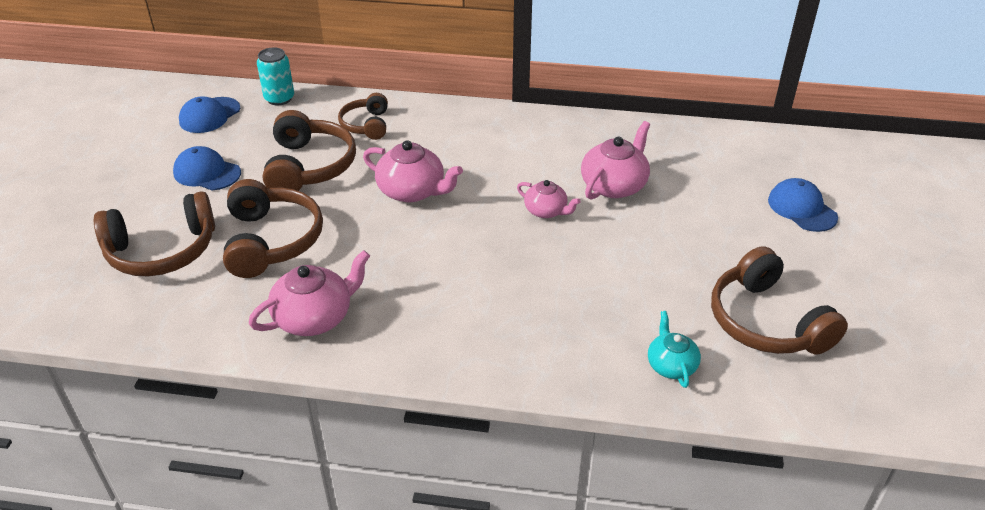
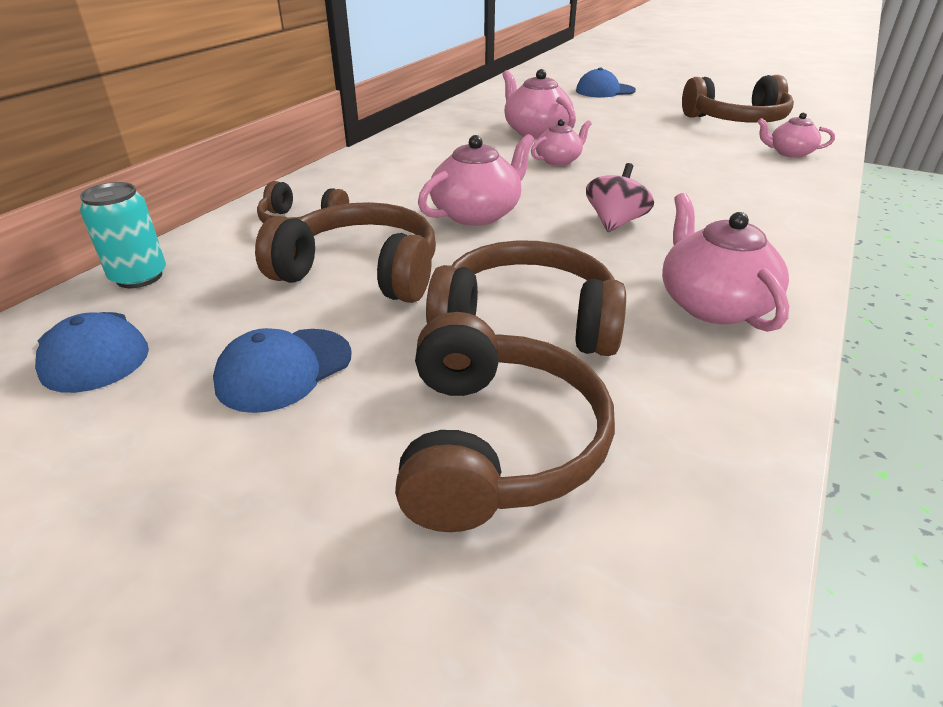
camera: 70 degrees left, 5 degrees down
turquoise teapot [648,311,701,388] -> pink teapot [758,112,835,158]
none -> pink spinning top [586,163,654,232]

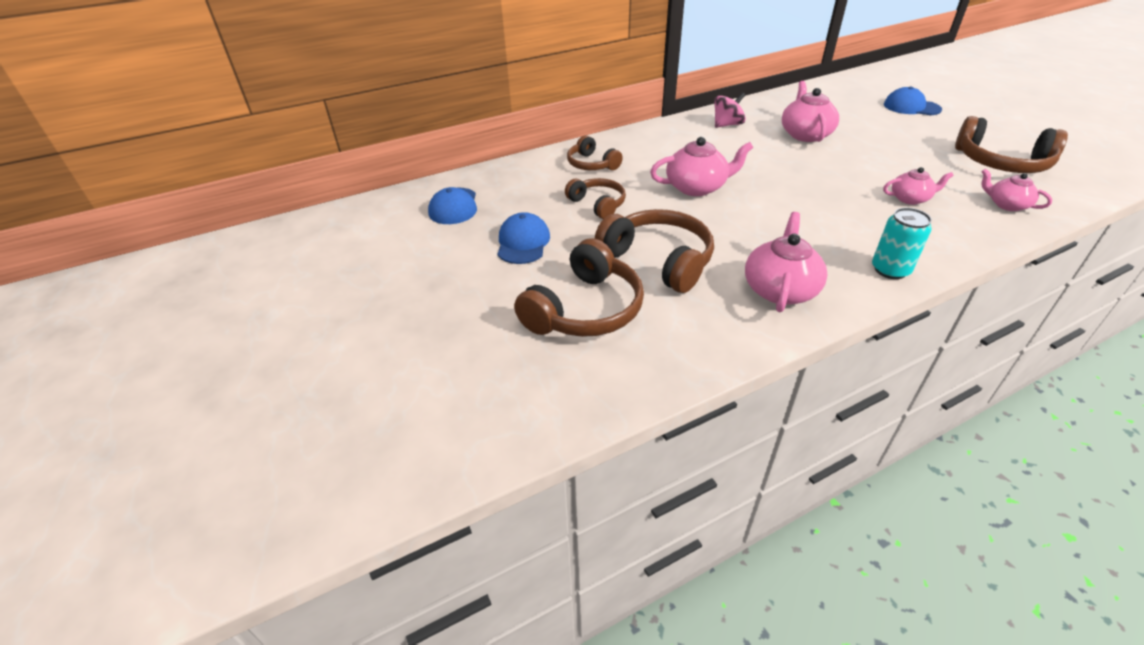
camera: 35 degrees right, 5 degrees up
turquoise can [80,182,166,288] -> turquoise can moved to [872,208,932,279]
blue cap [213,328,352,413] -> blue cap turned 105 degrees clockwise [497,212,550,264]
brown headphones [255,202,436,303] -> brown headphones [565,178,626,219], size x0.60
pink teapot [531,119,592,166] -> pink teapot moved to [883,167,954,205]
pink spinning top [586,163,654,232] -> pink spinning top moved to [714,92,746,128]

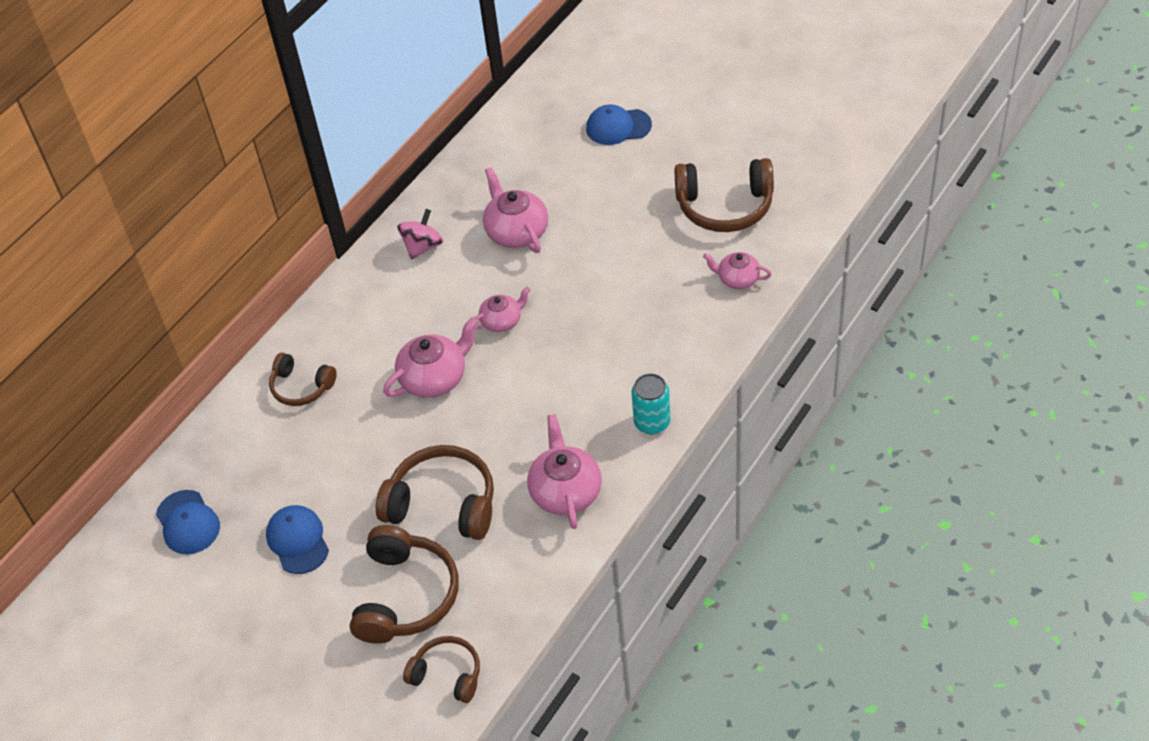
camera: 25 degrees left, 10 degrees up
brown headphones [565,178,626,219] -> brown headphones moved to [403,636,480,703]
pink teapot [883,167,954,205] -> pink teapot moved to [474,286,531,332]

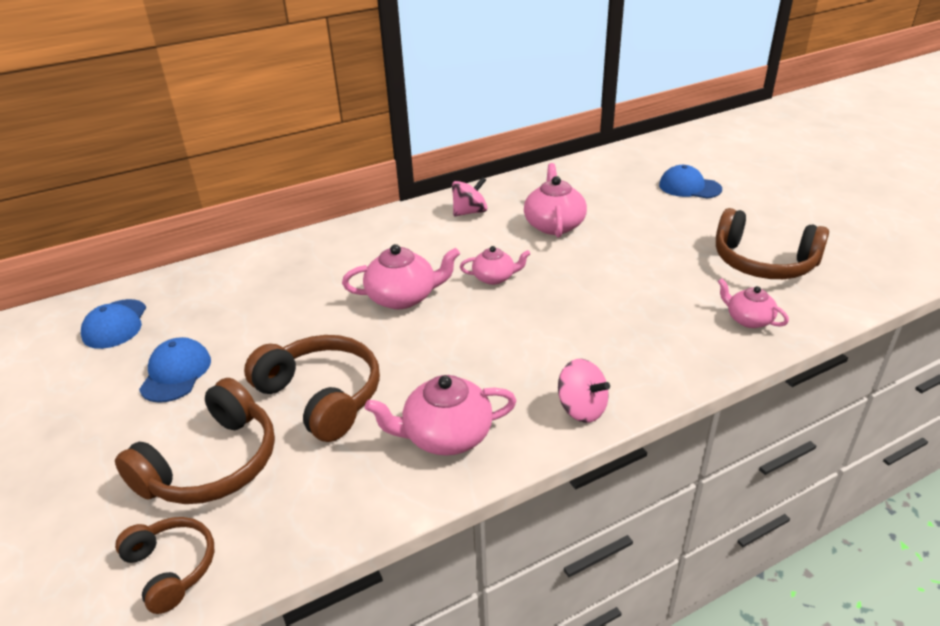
camera: 25 degrees right, 15 degrees down
brown headphones [269,353,337,406] -> none
pink teapot [527,414,602,529] -> pink teapot turned 120 degrees counterclockwise [365,375,516,456]
turquoise can [632,373,671,434] -> pink spinning top [558,359,610,423]

